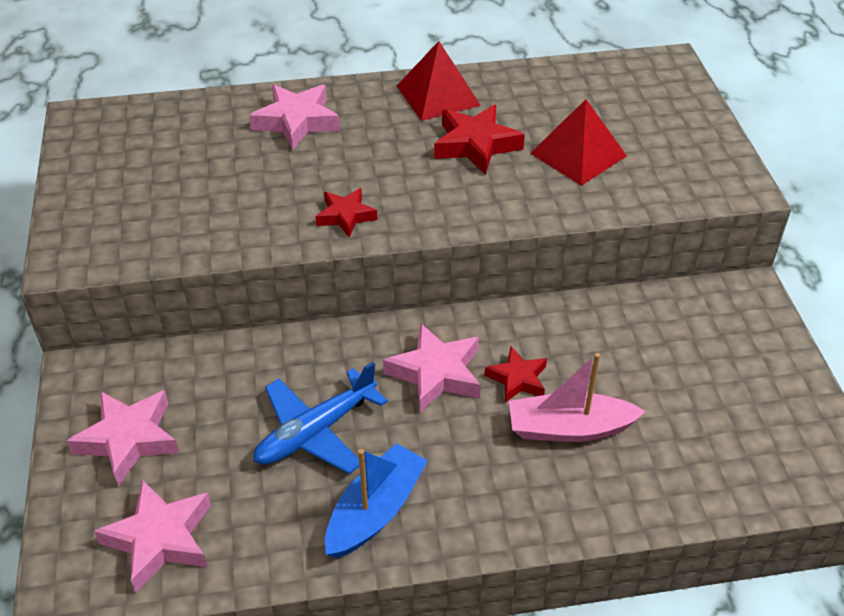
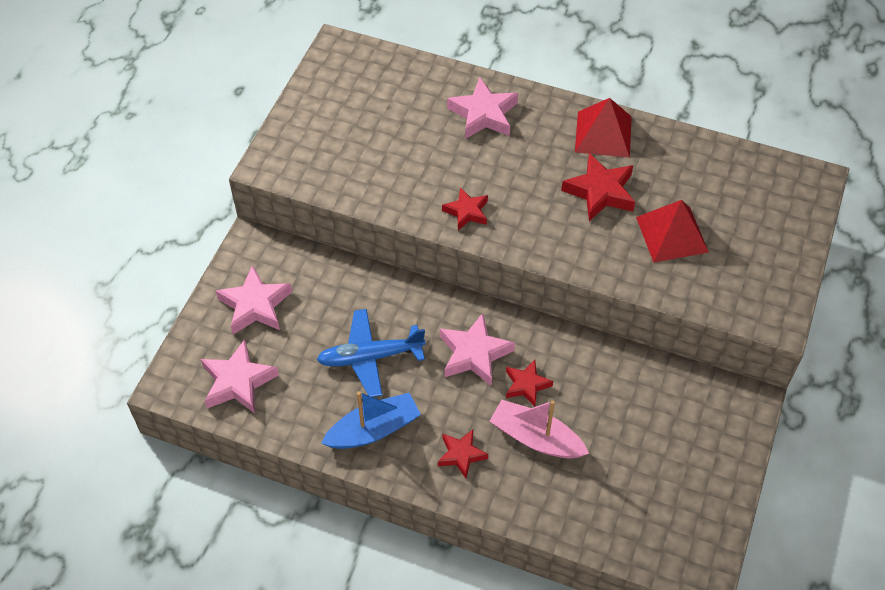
camera: 30 degrees right, 10 degrees up
none -> red star [438,430,488,479]

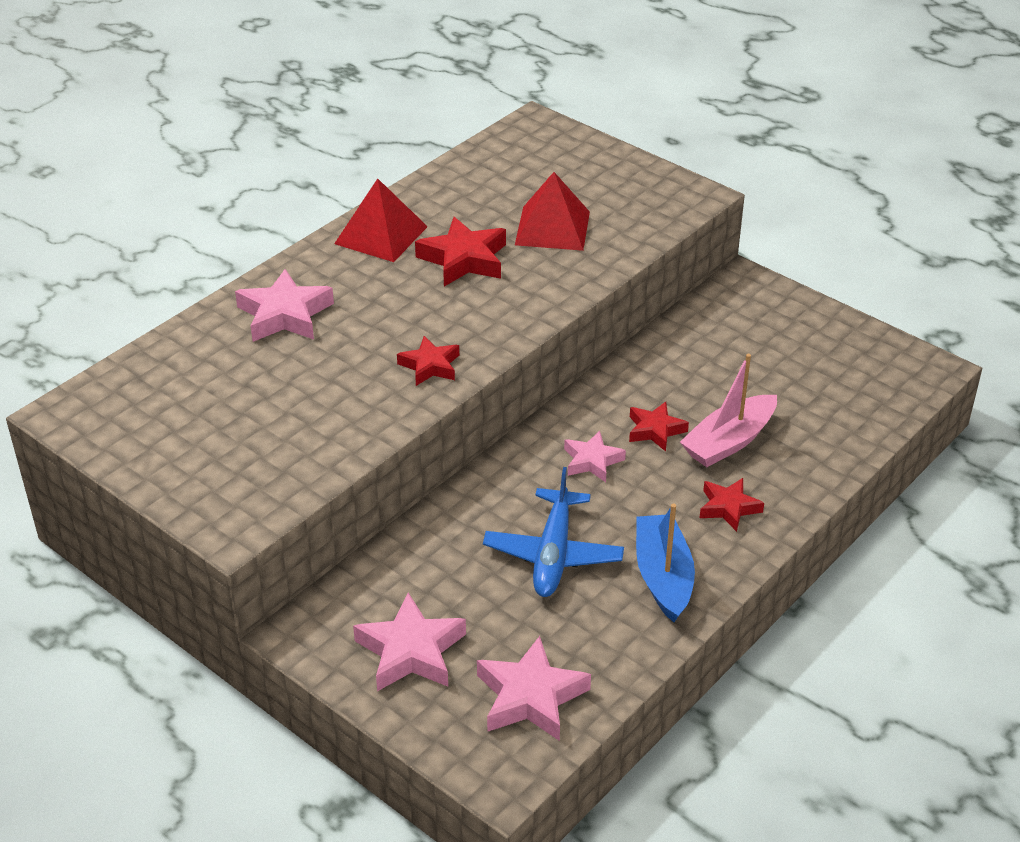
camera: 70 degrees left, 15 degrees down
pink star [440,313,515,386] -> pink star [564,431,626,482], size x0.63

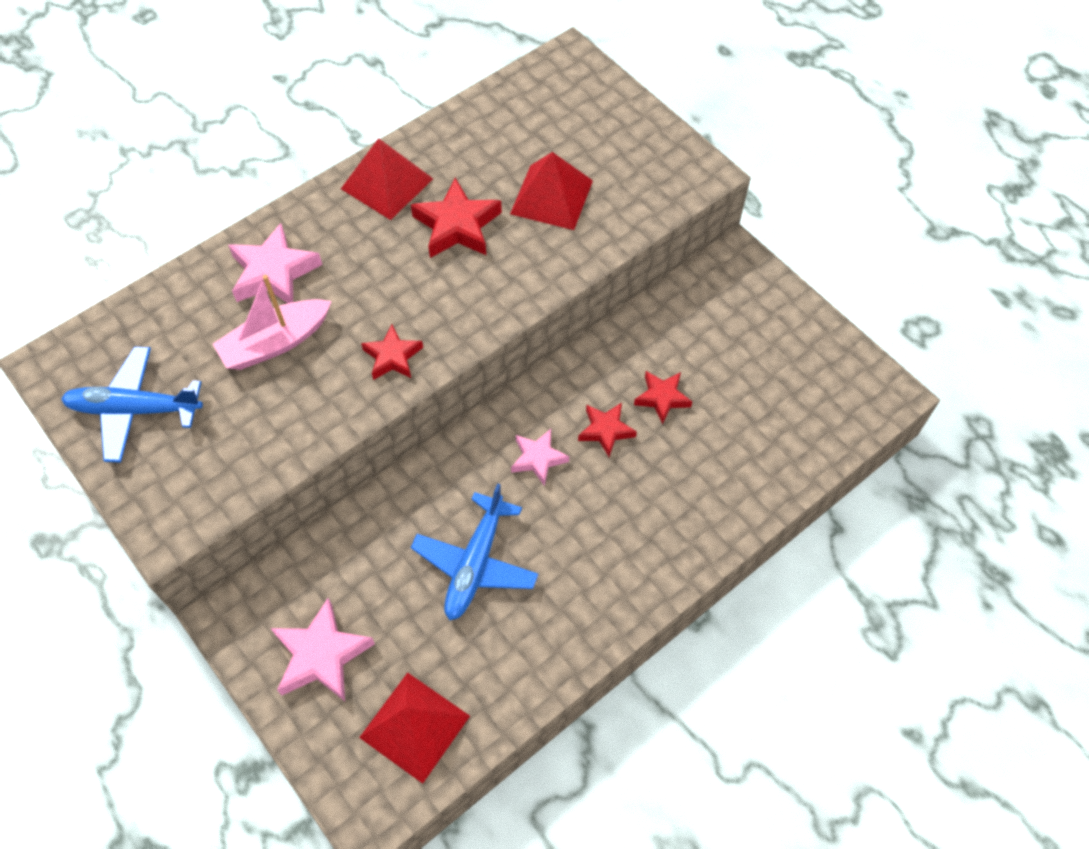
camera: 10 degrees right, 20 degrees up
pink star [477,636,591,741] -> red pyramid [359,673,470,784]
blue boat [636,504,695,622] -> none
pink boat [680,354,777,467] -> pink boat moved to [213,275,332,370]
red star [700,478,764,532] -> red star moved to [634,371,692,424]
none -> blue plane [61,347,203,462]

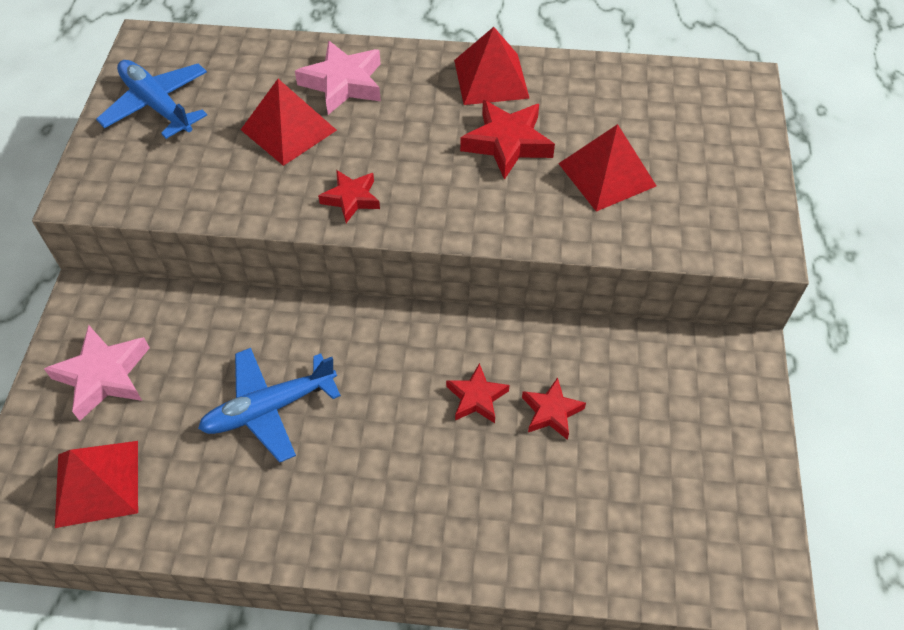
camera: 45 degrees right, 5 degrees down
pink boat [213,275,332,370] -> red pyramid [241,79,337,166]
pink star [511,429,569,486] -> none

